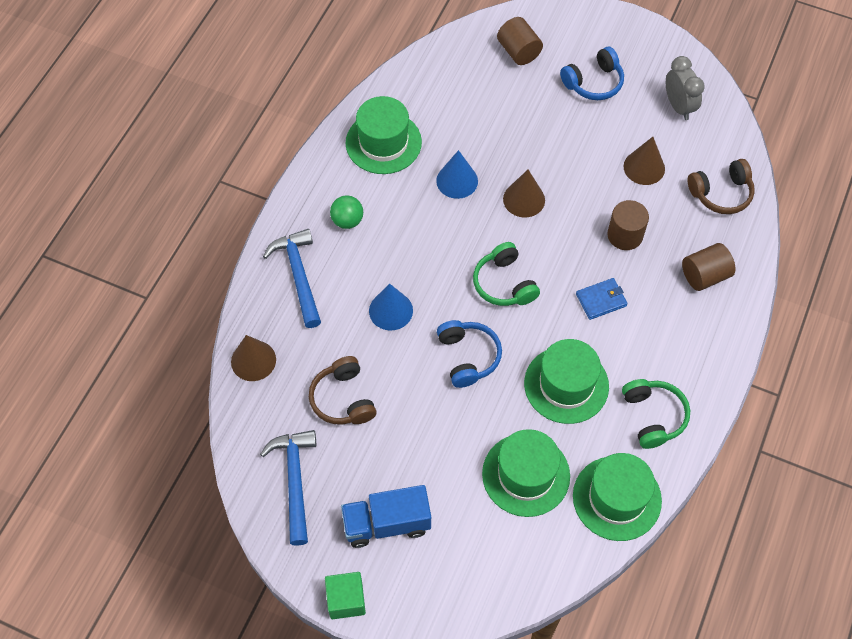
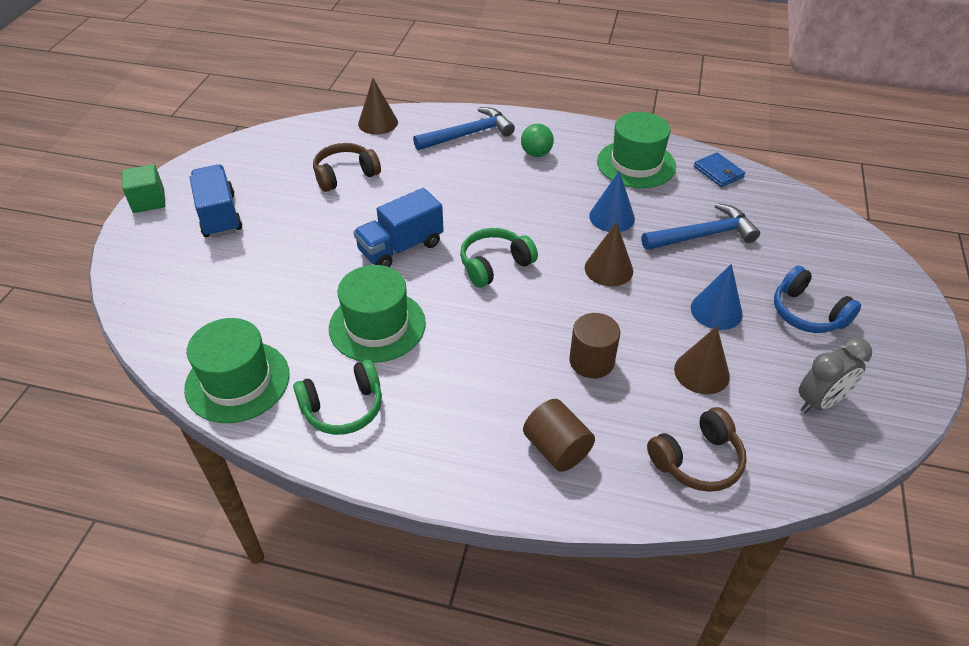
camera: 80 degrees right, 15 degrees down
blue hammer [260,430,316,546] -> blue hammer moved to [642,203,760,250]
blue cone [369,283,413,331] -> blue cone moved to [691,264,743,330]
blue headphones [437,320,502,388] -> blue truck [353,188,444,267]
green hat [482,429,570,517] -> none
brown cylinder [497,17,543,65] -> none
blue wallet [576,278,628,320] -> blue wallet moved to [694,152,745,187]
brown headphones [688,159,755,214] -> brown headphones turned 90 degrees counterclockwise [647,407,747,492]

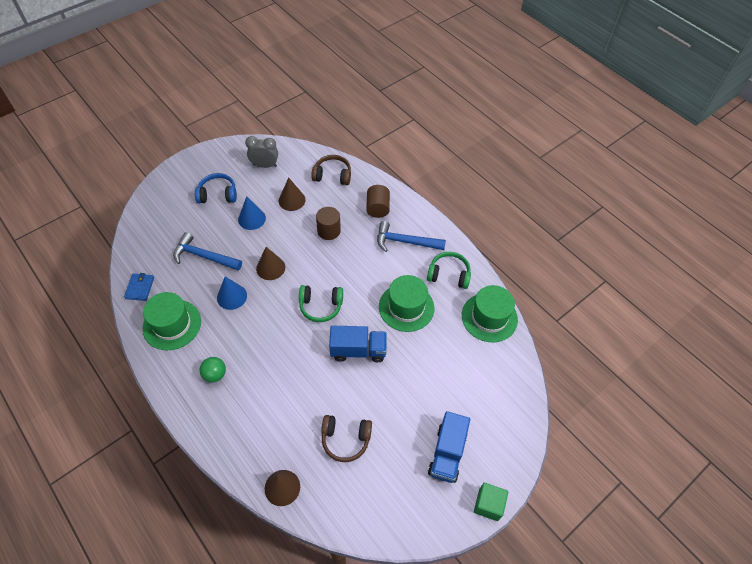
camera: 145 degrees left, 10 degrees up
blue hammer [413,107,515,151] -> blue hammer moved to [377,221,446,252]
blue headphones [774,266,861,333] -> blue headphones turned 90 degrees counterclockwise [195,173,237,203]

